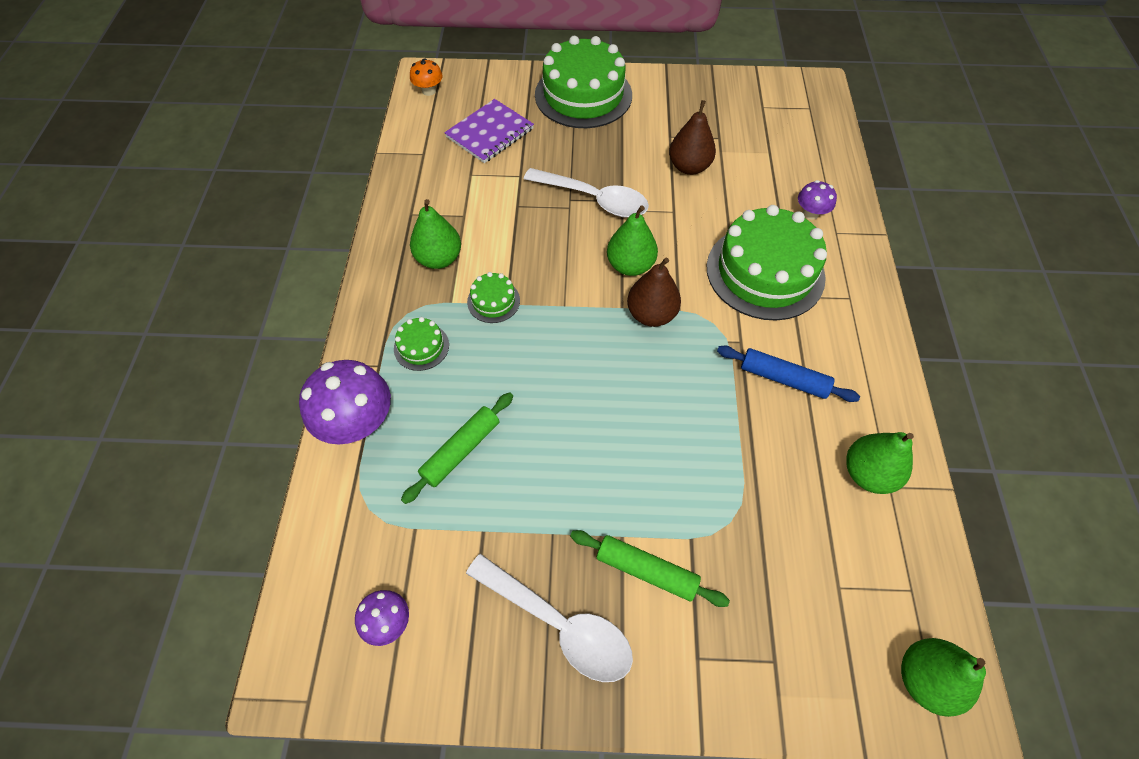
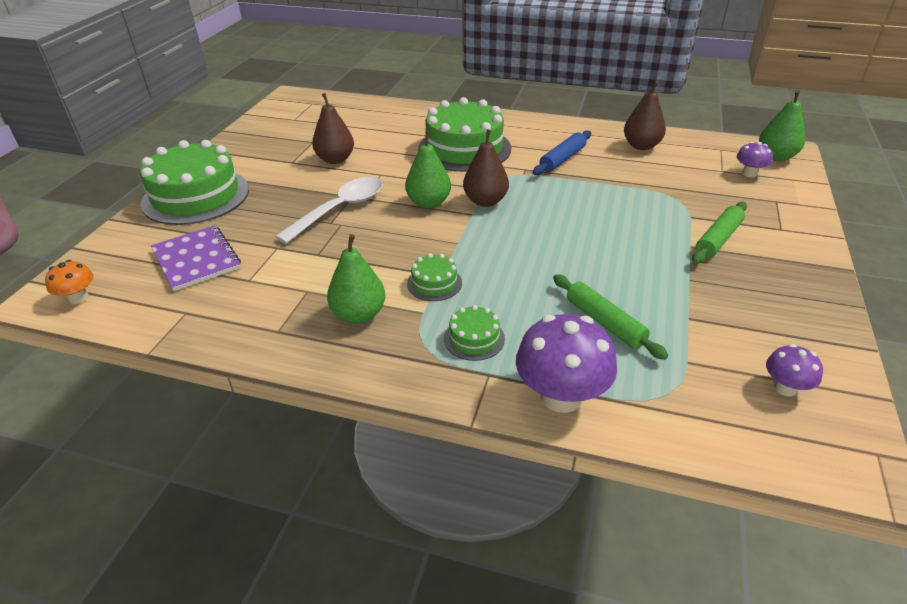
camera: 75 degrees left, 20 degrees down
white spoon [466,554,633,682] -> none
purple mushroom [798,180,837,220] -> purple mushroom moved to [737,142,773,177]
green pear [846,432,914,494] -> brown pear [624,81,666,150]

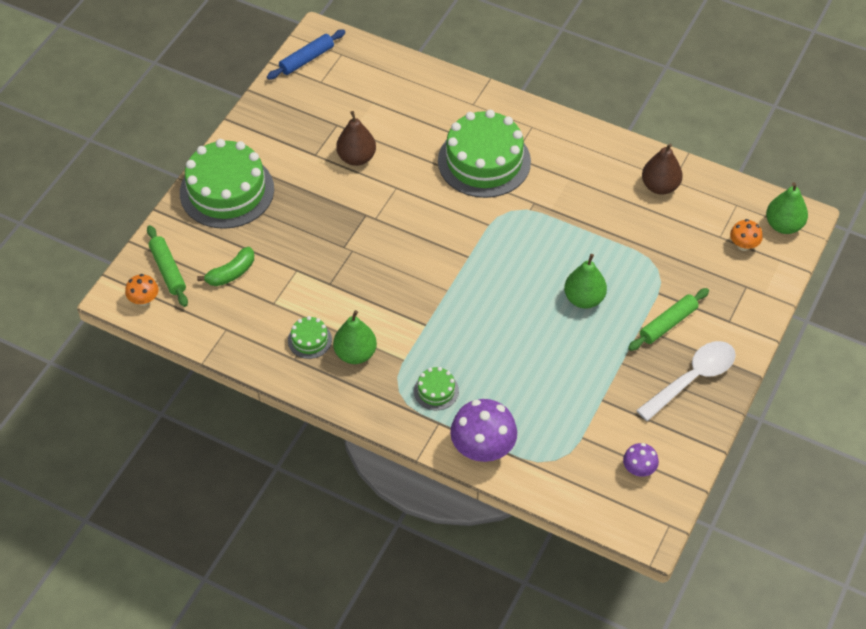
camera: 10 degrees right, 15 degrees up
purple notebook [151,225,241,291] -> green banana [197,247,254,286]
white spoon [275,177,383,244] -> white spoon moved to [636,341,736,421]
green pear [405,131,451,209] -> green pear moved to [564,254,607,308]
green cake [407,253,462,301] -> green cake moved to [288,316,332,359]
brown pear [463,130,509,207] -> none
blue rolling pin [533,130,591,175] -> blue rolling pin moved to [267,29,345,80]
green rolling pin [553,274,668,360] -> green rolling pin moved to [147,225,188,307]
purple mushroom [737,142,773,177] -> orange mushroom [730,219,762,251]

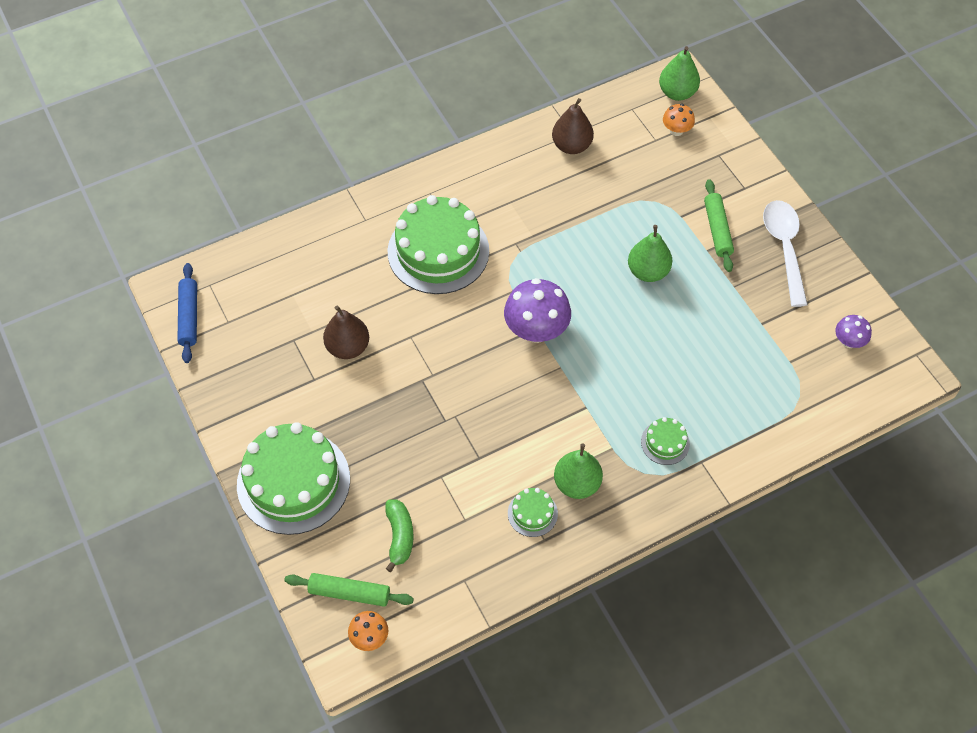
camera: 55 degrees left, 5 degrees up
purple mushroom [450,399,517,462] -> purple mushroom moved to [504,278,571,343]

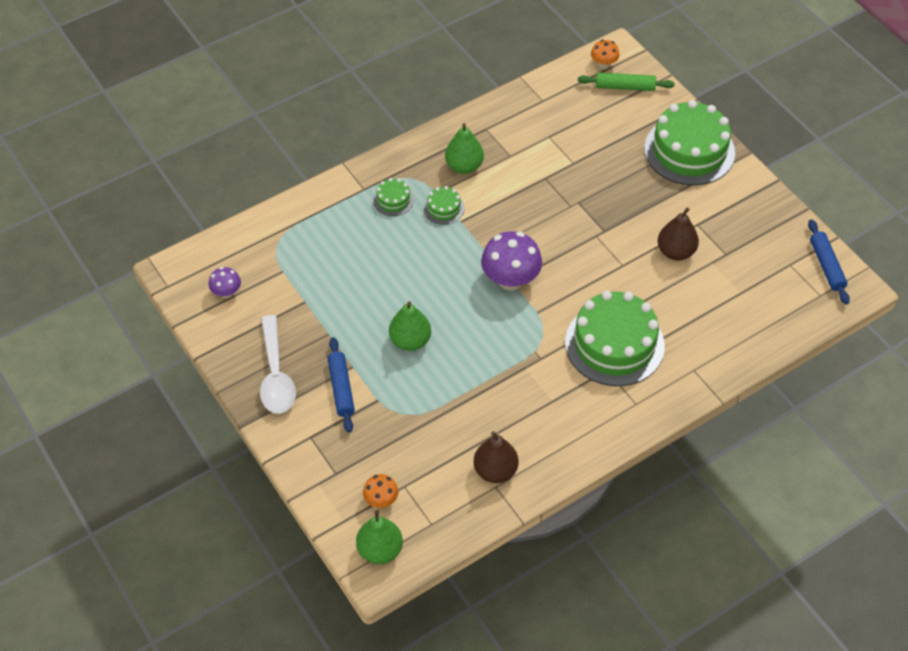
camera: 175 degrees right, 5 degrees down
green banana [385,499,414,572] -> none
green cake [508,488,558,537] -> green cake moved to [424,186,464,225]
green rolling pin [704,179,734,272] -> blue rolling pin [328,337,355,433]

